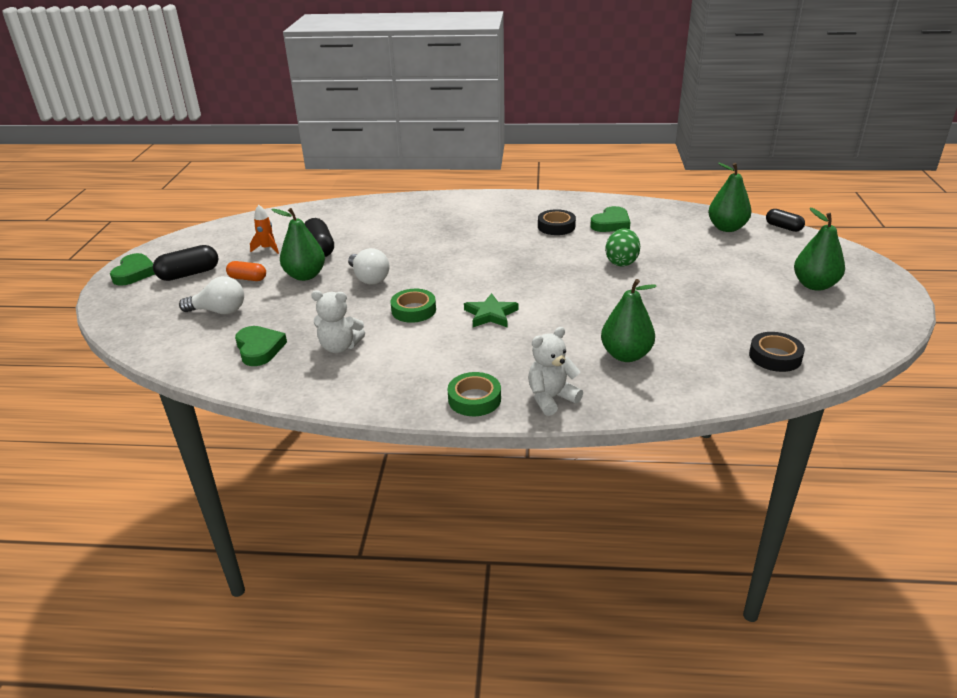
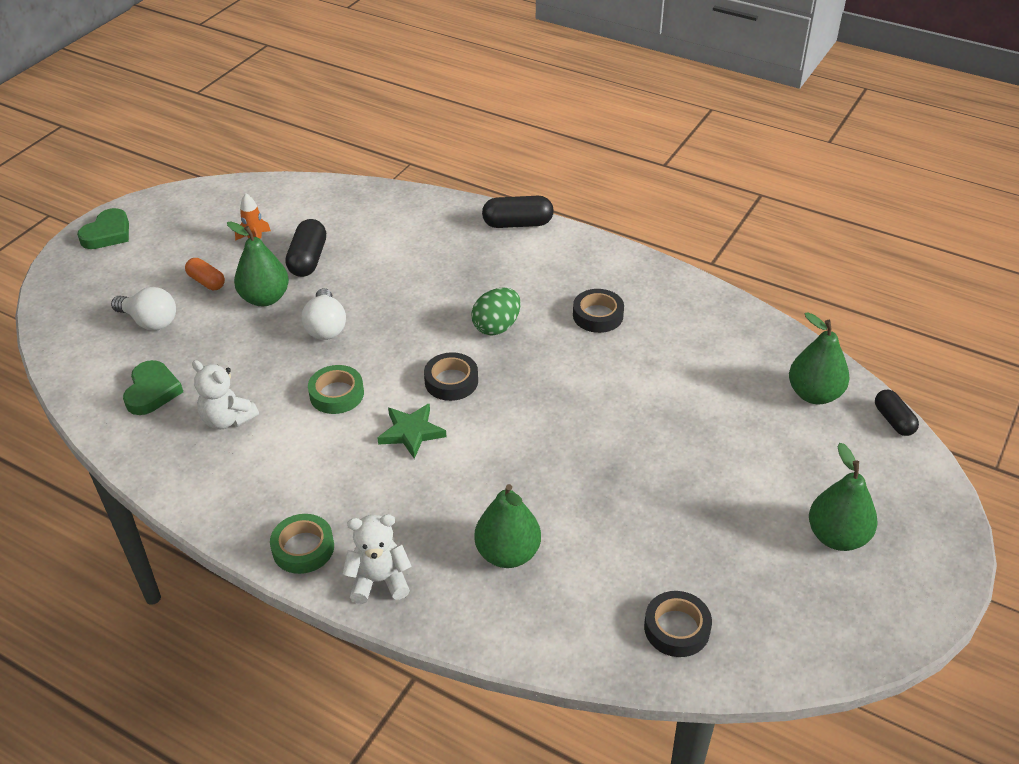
camera: 25 degrees right, 10 degrees up
black capsule [153,245,218,281] -> black capsule moved to [482,196,554,228]
green heart [590,206,630,232] -> none
green egg [605,228,640,266] -> green egg moved to [471,287,521,336]
none -> black tape [424,352,478,401]

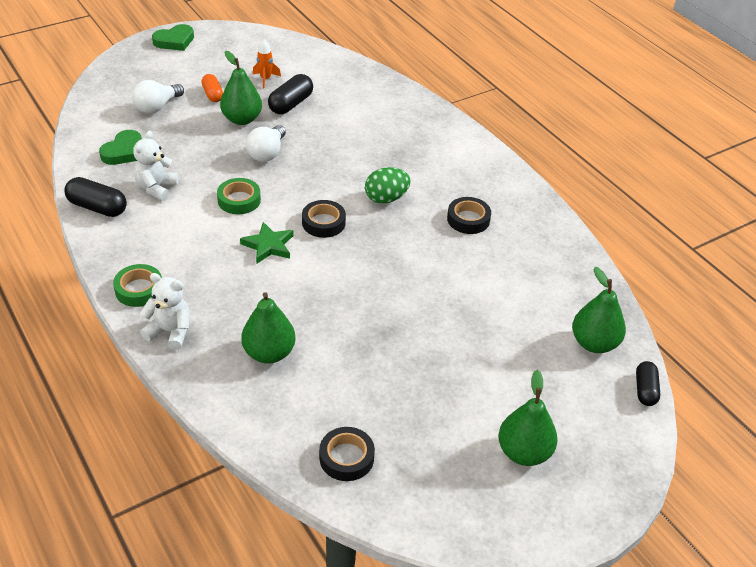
camera: 25 degrees right, 0 degrees up
white light bulb [111,287,176,331] -> white light bulb turned 75 degrees clockwise [132,80,184,114]
white teddy bear [192,360,259,429] -> white teddy bear turned 45 degrees clockwise [133,131,179,201]
black capsule [482,196,554,228] -> black capsule moved to [64,177,127,217]

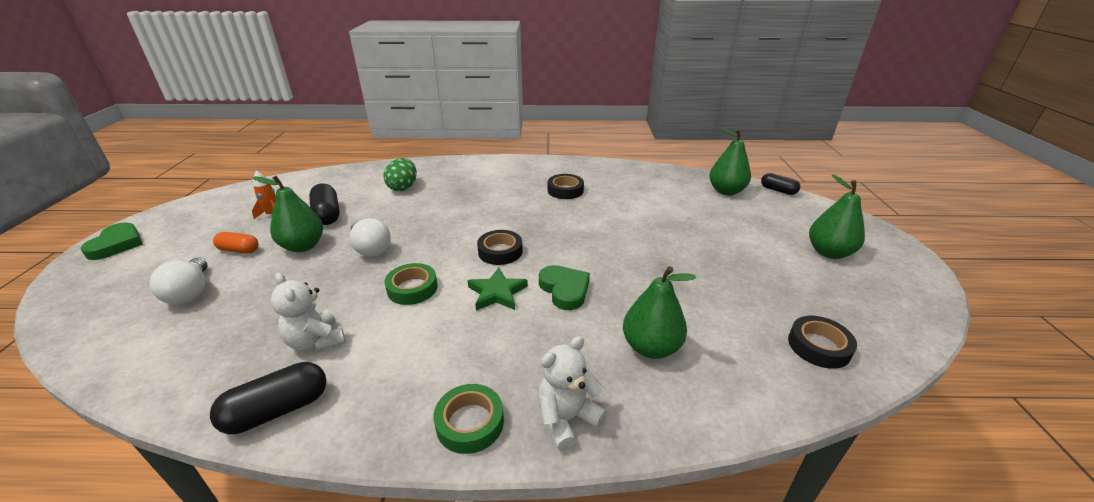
camera: 55 degrees left, 10 degrees down
green heart [99,130,142,165] -> green heart moved to [539,265,590,310]
green egg [365,167,411,204] -> green egg moved to [384,158,417,191]

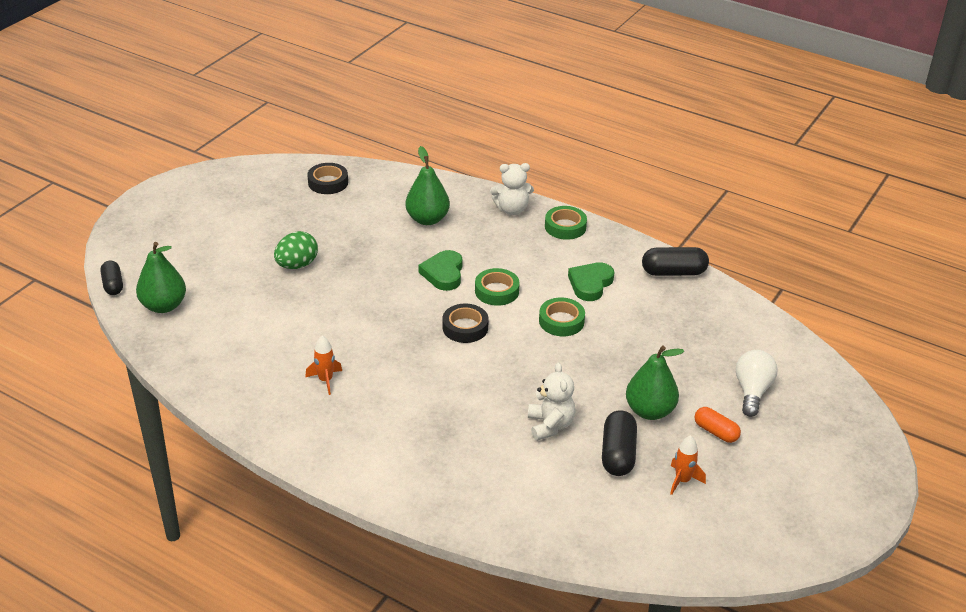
camera: 150 degrees left, 5 degrees up
green heart [81,222,143,260] -> green heart moved to [568,262,615,301]
white teddy bear [271,273,346,351] -> white teddy bear moved to [528,362,575,441]
white light bulb [350,218,391,257] -> none
green egg [384,158,417,191] -> green egg moved to [274,231,318,269]
green star [468,267,528,310] -> green tape [475,268,520,306]
black tape [548,174,584,199] -> orange rocket [305,336,342,395]
green pear [809,175,865,259] -> none

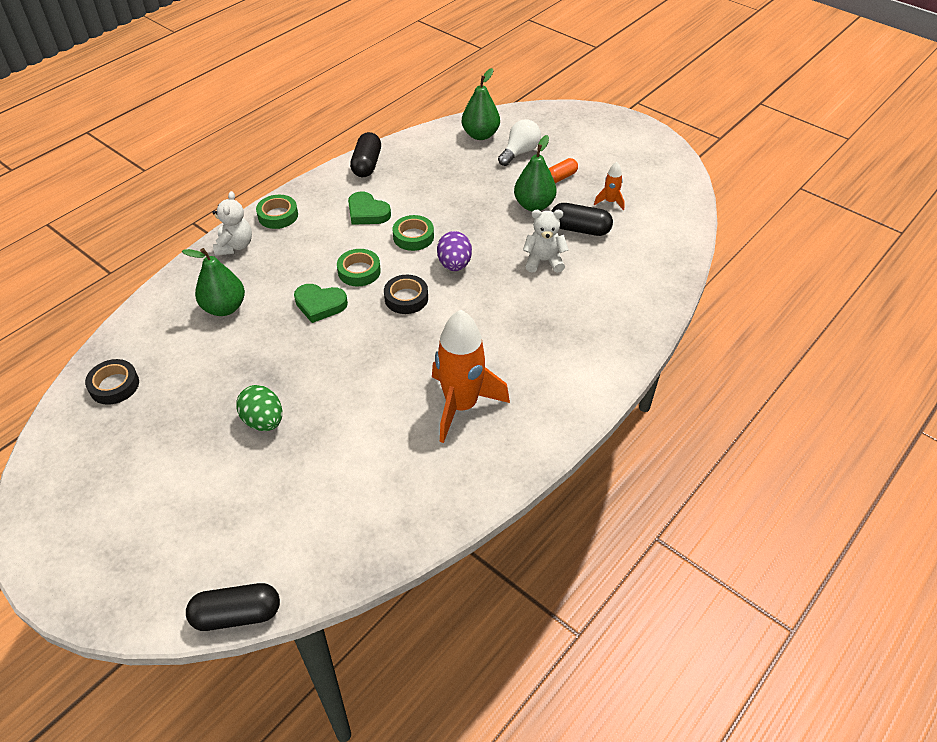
camera: 80 degrees left, 10 degrees up
black capsule [101,261,123,295] -> black capsule [186,583,280,631], size x1.51
green pear [136,242,186,313] -> green pear moved to [462,68,500,140]
orange rocket [305,336,342,395] -> orange rocket [432,310,510,443], size x2.26
white light bulb [736,350,778,417] -> white light bulb turned 105 degrees clockwise [498,119,541,166]
none -> purple egg [437,231,472,271]

